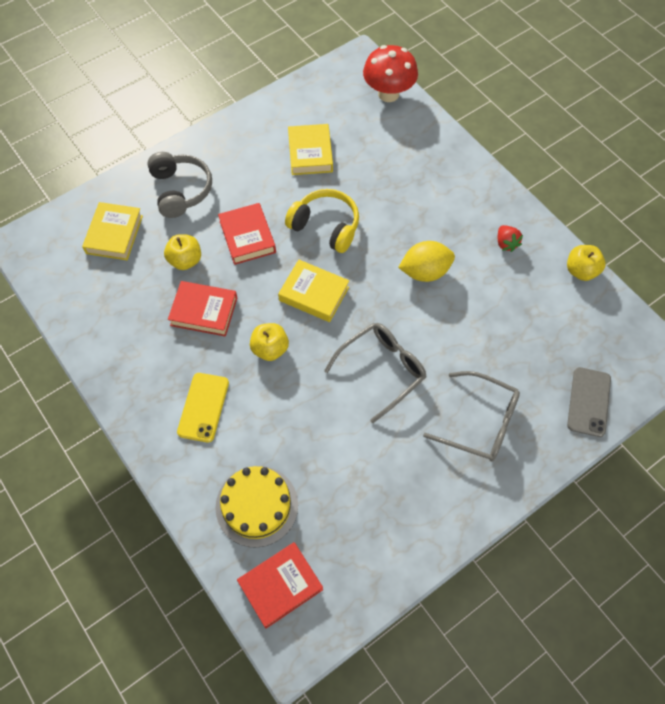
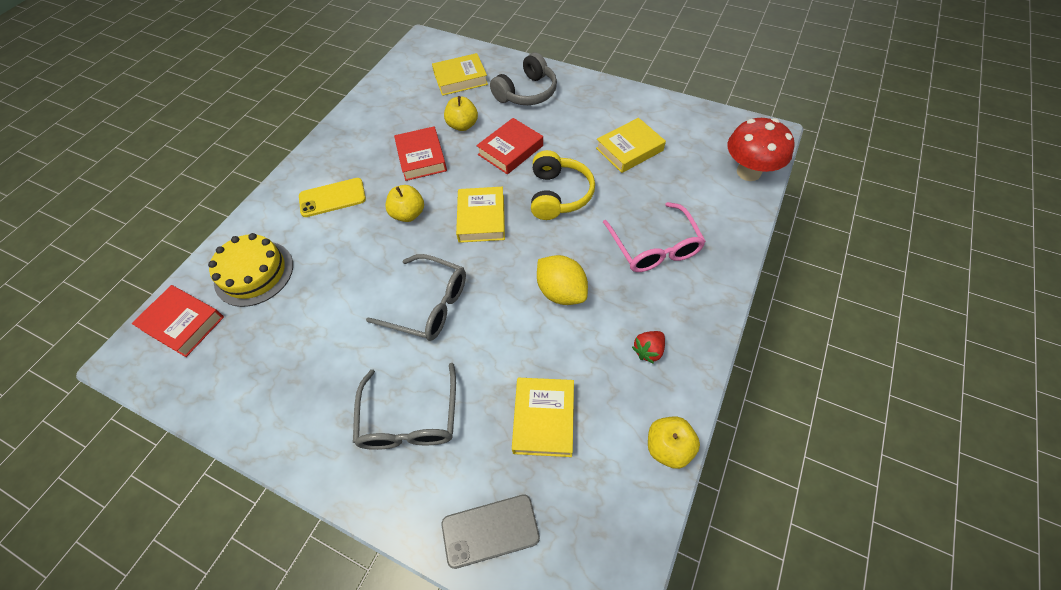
camera: 65 degrees right, 5 degrees down
none -> yellow book [512,378,574,457]
none -> pink glasses [603,202,706,272]

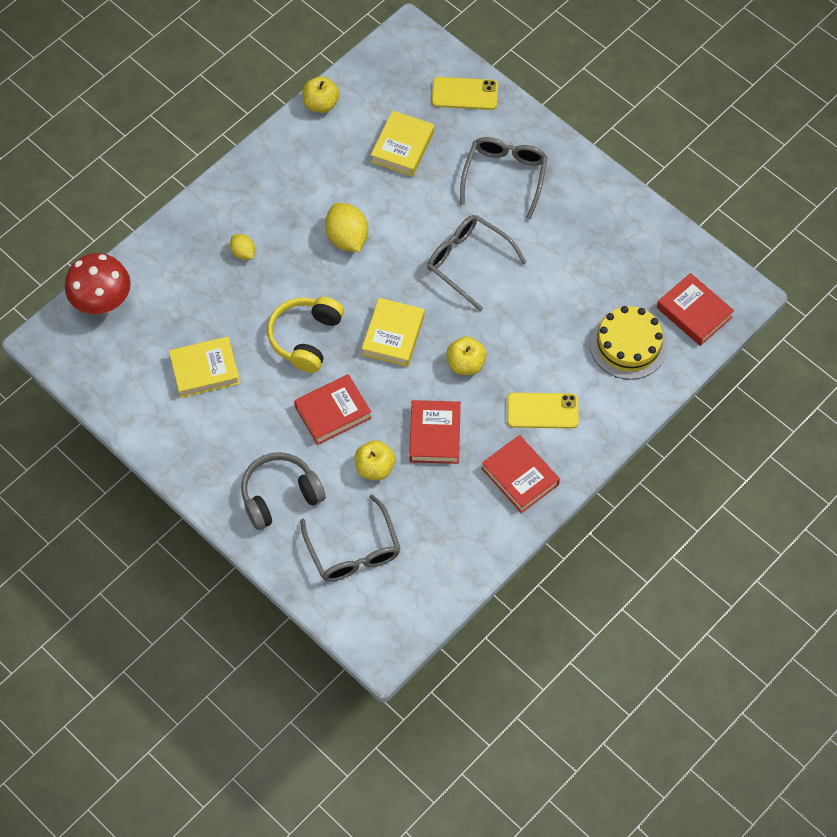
camera: 165 degrees left, 5 degrees up
yellow book [432,53,488,96] -> grey glasses [300,495,401,582]
grey phone [442,494,540,569] -> yellow phone [432,77,498,110]
pink glasses [603,202,706,272] -> yellow lemon [230,234,255,260]
red strawberry [632,331,665,364] -> none
none -> red book [481,435,560,513]

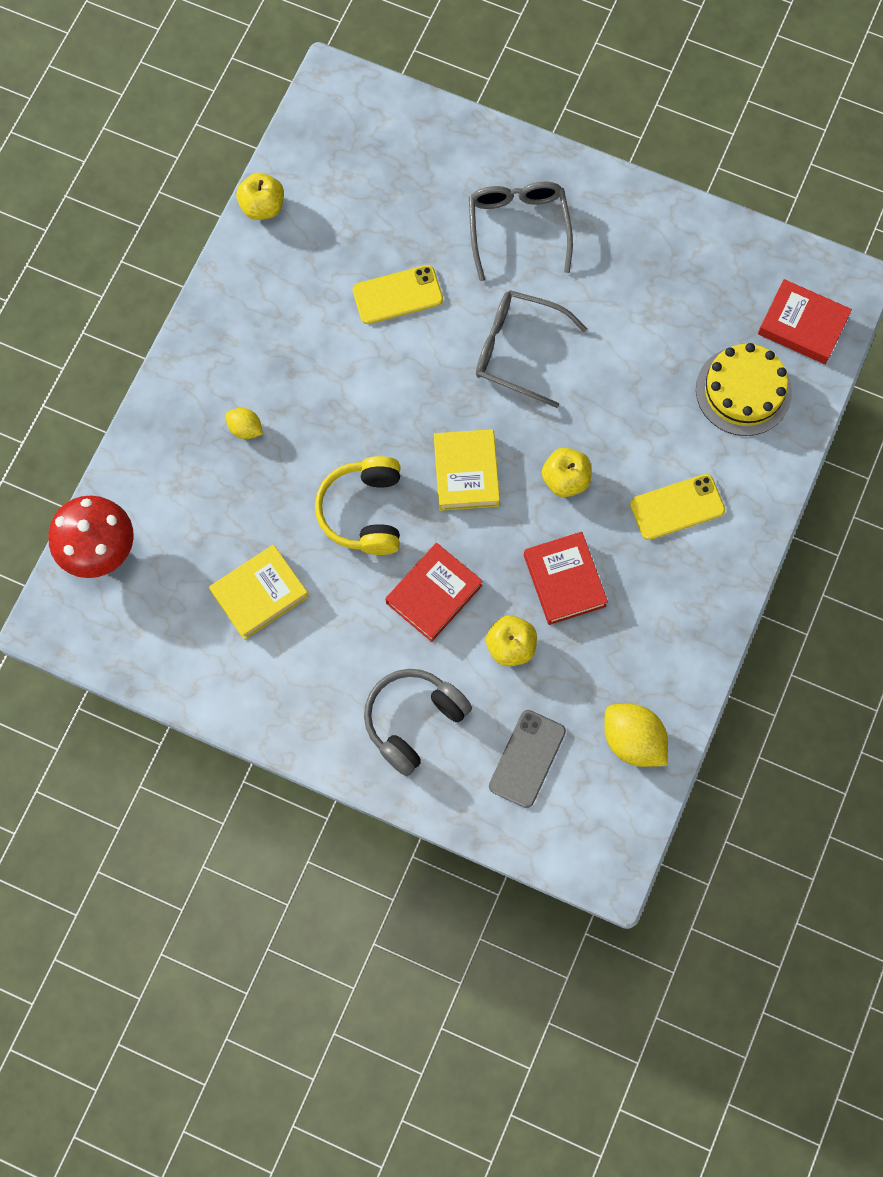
camera: 20 degrees left, 10 degrees up
grey glasses [300,495,401,582] -> grey phone [489,710,566,808]
yellow lemon [325,203,368,252] -> yellow lemon moved to [604,704,668,767]
yellow book [371,111,434,177] -> none
yellow phone [432,77,498,110] -> yellow phone moved to [353,265,443,324]
red book [481,435,560,513] -> none

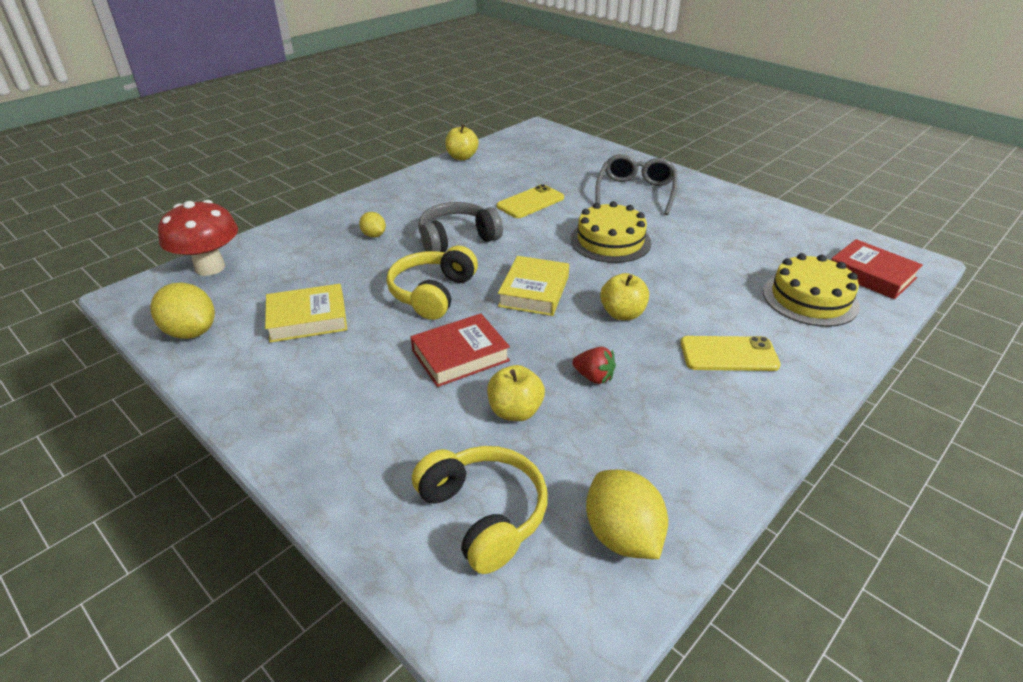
camera: 20 degrees right, 35 degrees down
yellow phone [353,265,443,324] -> yellow phone turned 45 degrees counterclockwise [497,184,564,218]
grey headphones [364,669,472,776] -> grey headphones moved to [418,202,503,252]
grey glasses [476,290,587,408] -> yellow cake [570,201,651,263]
grey phone [489,710,566,808] -> yellow headphones [412,446,548,574]
red book [524,532,608,625] -> red strawberry [572,347,616,384]
none -> yellow lemon [150,283,215,339]

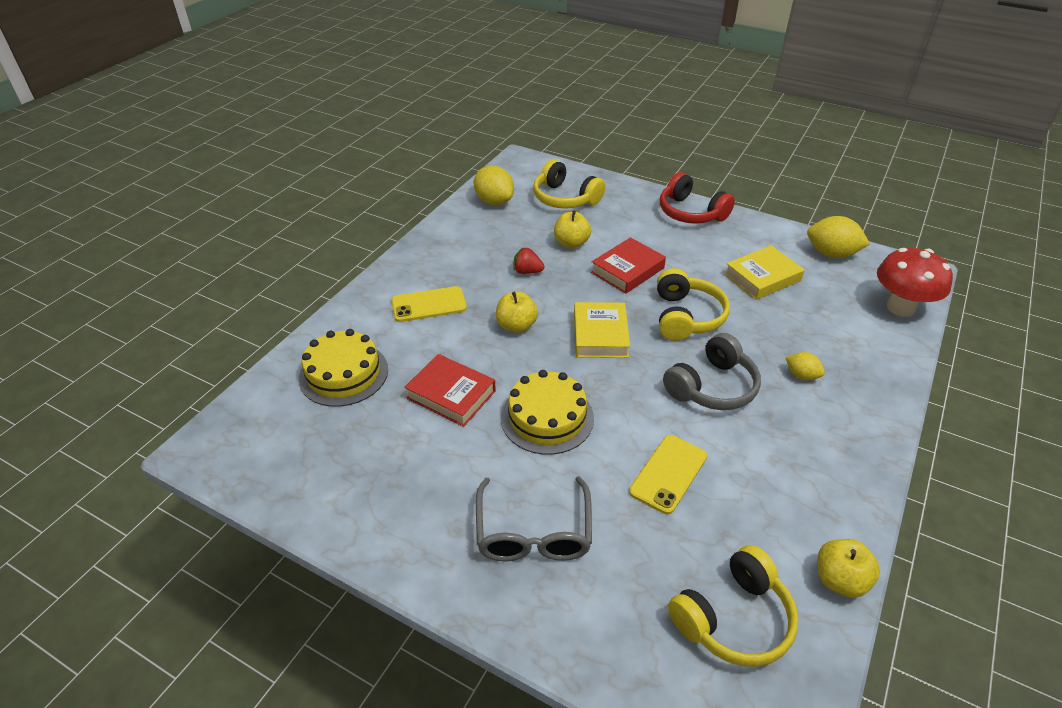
camera: 165 degrees right, 5 degrees up
red book [831,239,923,299] -> red book moved to [404,354,496,427]
none -> red headphones [660,172,735,224]
none -> yellow headphones [668,545,798,667]

